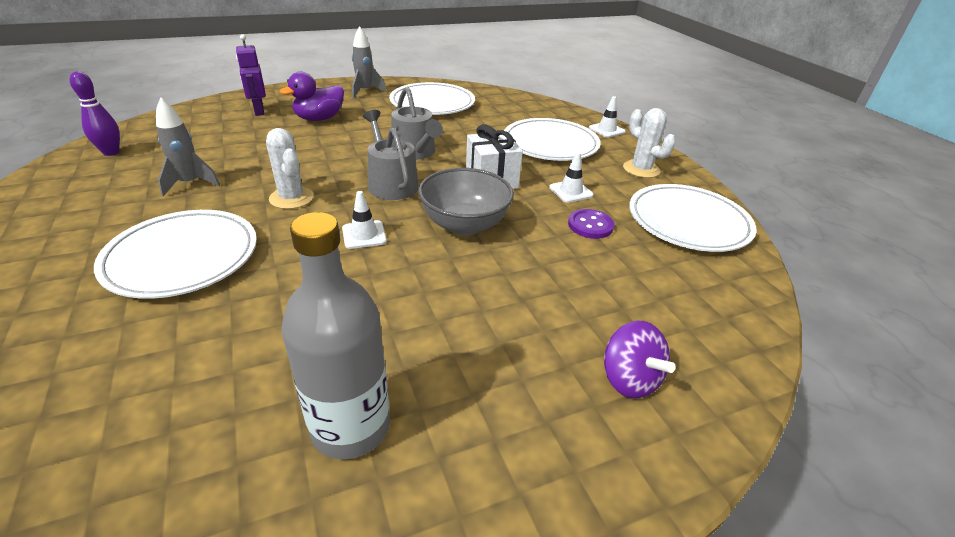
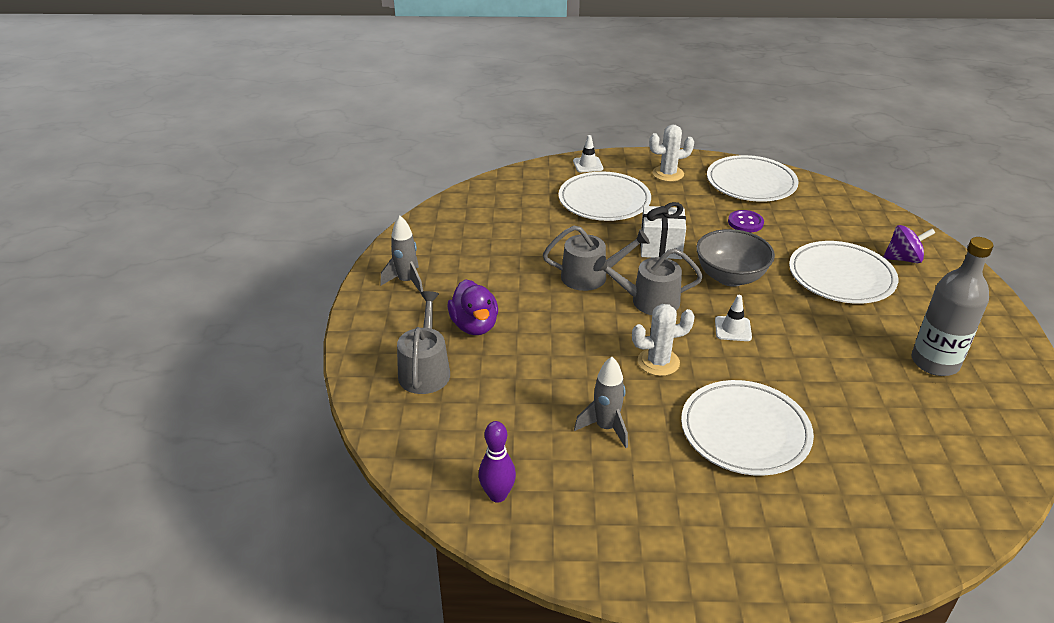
camera: 65 degrees left, 0 degrees up
purple robot [236,34,266,116] -> grey watering can [397,291,450,394]
white plate [389,82,475,115] -> white plate moved to [789,241,898,304]
white traffic cone [549,152,594,203] -> none

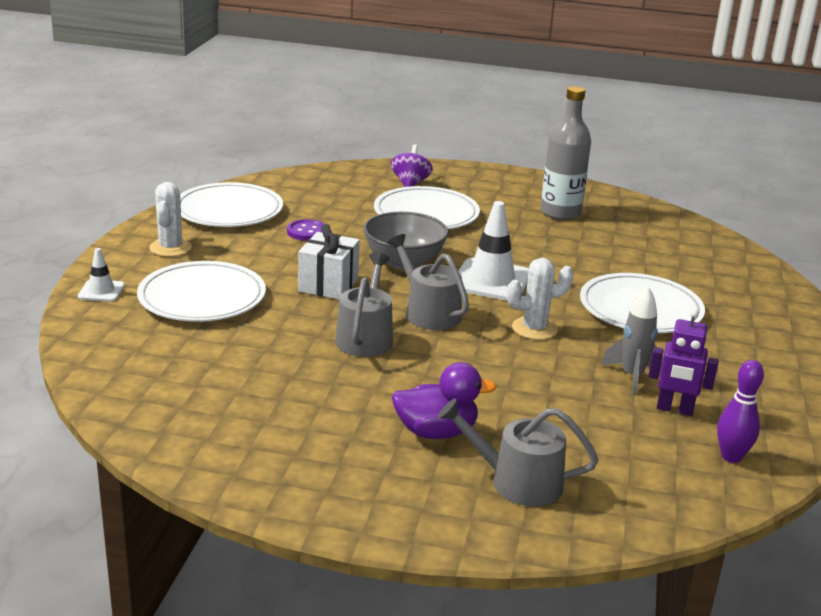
camera: 80 degrees left, 10 degrees down
grey rocket [380,216,423,292] -> none
grey watering can [593,248,703,315] -> grey watering can turned 135 degrees clockwise [387,234,469,330]
white cactus [632,304,695,376] -> white cactus turned 75 degrees clockwise [507,258,574,340]
white traffic cone [715,295,752,341] -> white traffic cone [458,201,529,301], size x1.91
none -> purple robot [648,309,719,416]

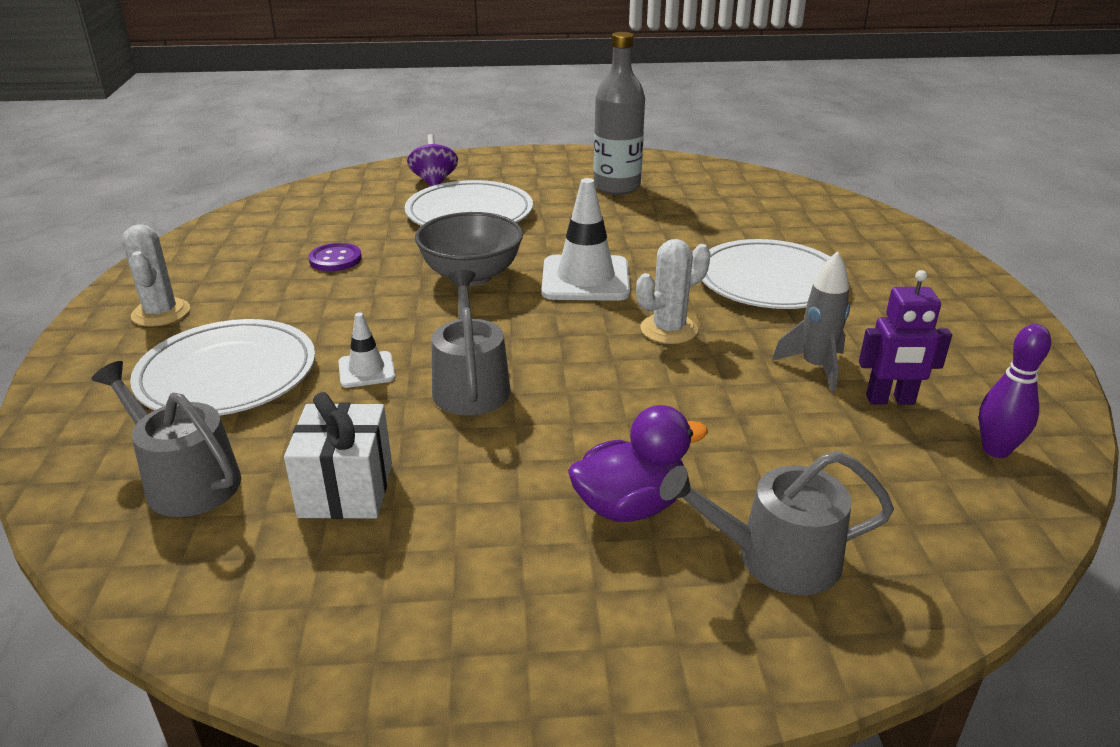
camera: 15 degrees left, 5 degrees up
white traffic cone [78,248,125,302] -> white traffic cone moved to [338,312,396,388]
white plate [180,182,283,227] -> none
white gift [298,224,360,300] -> white gift moved to [284,392,392,519]
grey watering can [387,234,469,330] -> grey watering can moved to [92,361,241,517]

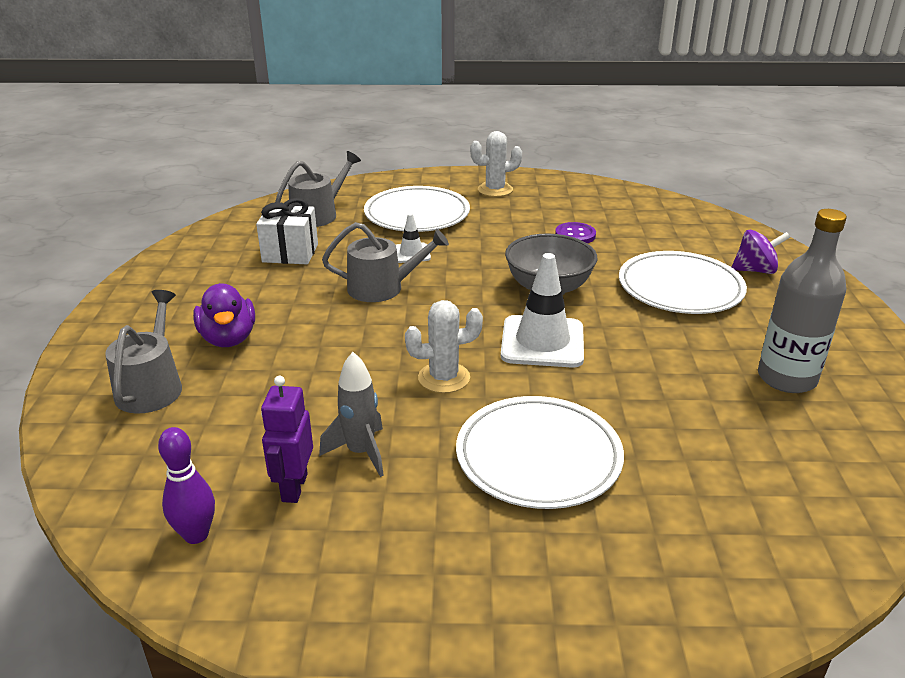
camera: 95 degrees right, 0 degrees up
white cactus [636,239,710,344] -> white cactus turned 75 degrees counterclockwise [405,300,483,393]

